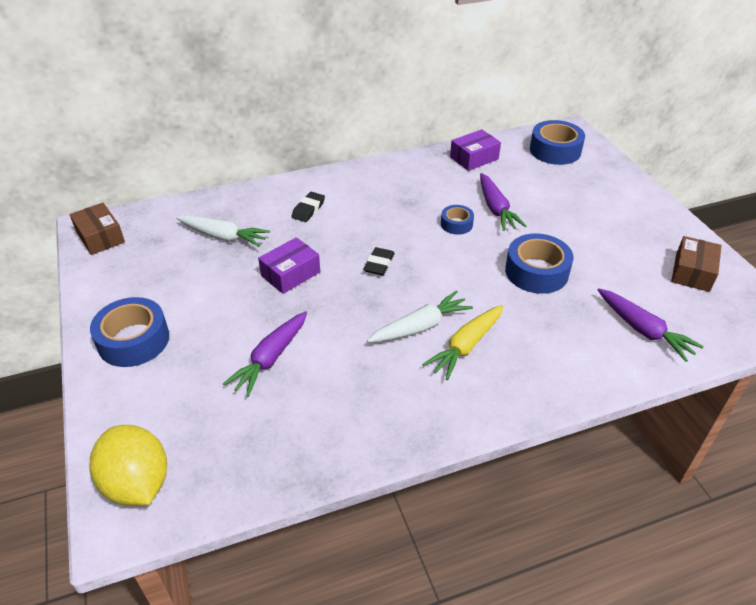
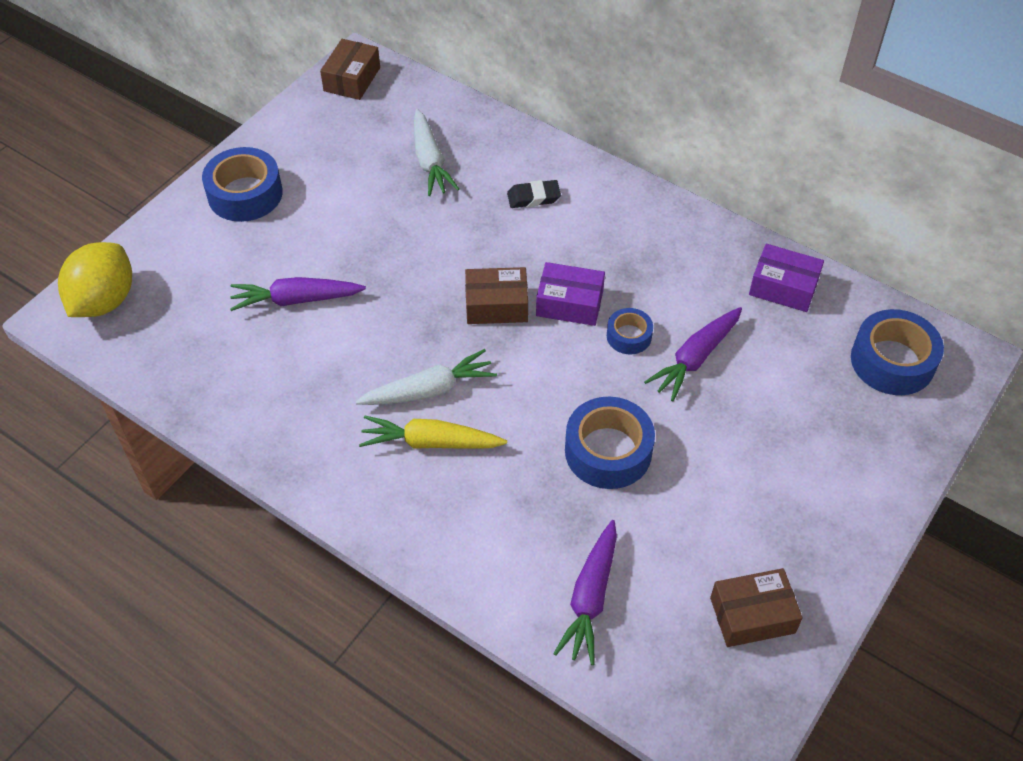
camera: 55 degrees right, 10 degrees up
purple box [258,237,320,294] -> purple box moved to [536,262,605,326]
black eraser [363,247,395,275] -> brown box [465,267,528,324]
white carrot [367,291,473,342] -> white carrot turned 45 degrees counterclockwise [355,349,497,405]

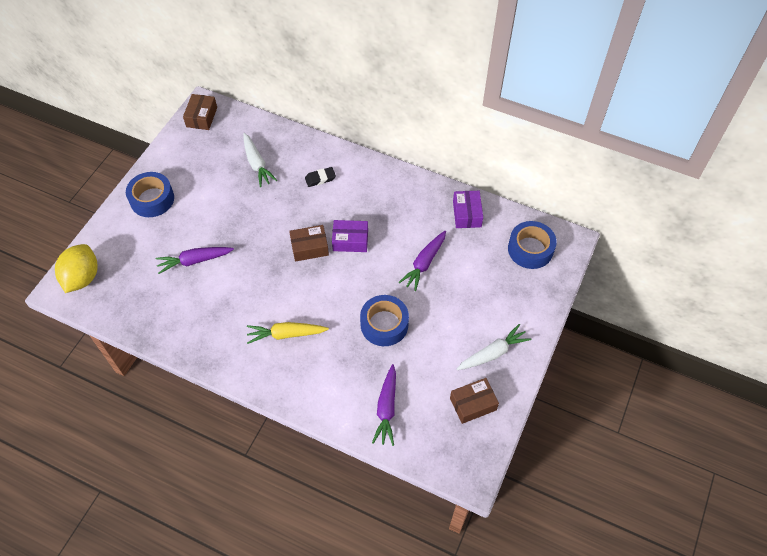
camera: 10 degrees left, 5 degrees up
white carrot [355,349,497,405] -> white carrot moved to [457,324,531,370]
blue tape [607,308,653,354] -> none
purple box [749,244,824,312] -> purple box turned 75 degrees clockwise [453,191,483,228]

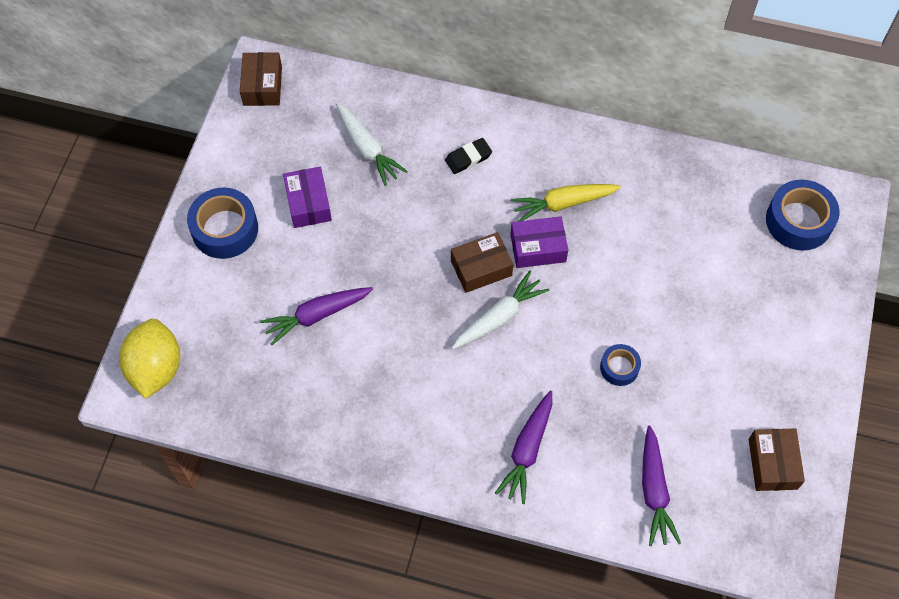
camera: 10 degrees left, 5 degrees up
yellow carrot [247,322,329,344] -> yellow carrot moved to [511,184,621,221]
blue tape [360,295,409,346] -> blue tape [600,344,641,386], size x0.55
purple carrot [399,231,446,291] -> purple carrot moved to [495,391,552,504]
brown box [450,378,499,424] -> brown box turned 60 degrees counterclockwise [749,428,805,491]
purple box [453,191,483,228] -> purple box moved to [283,167,332,228]
white carrot [457,324,531,370] -> white carrot moved to [452,271,549,349]

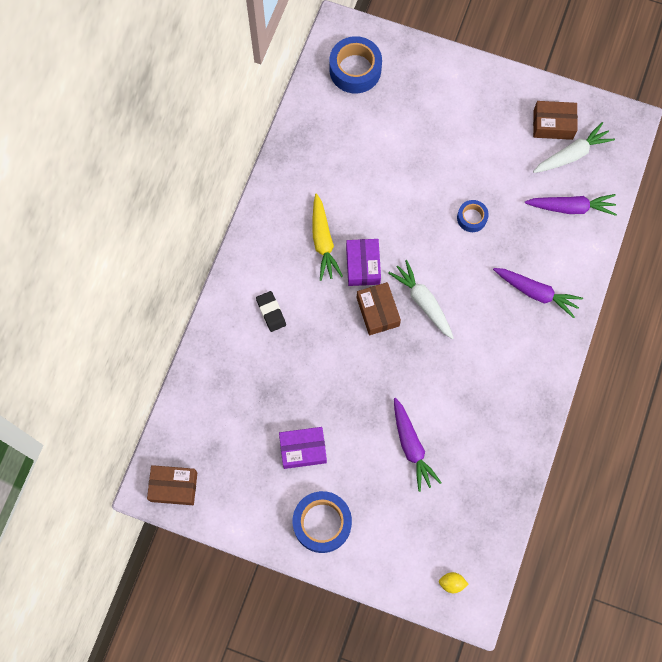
camera: 85 degrees left, 10 degrees up
yellow lemon [119,319,180,399] -> yellow lemon [439,572,468,593], size x0.42
white carrot [336,103,408,186] -> white carrot moved to [533,122,615,173]

